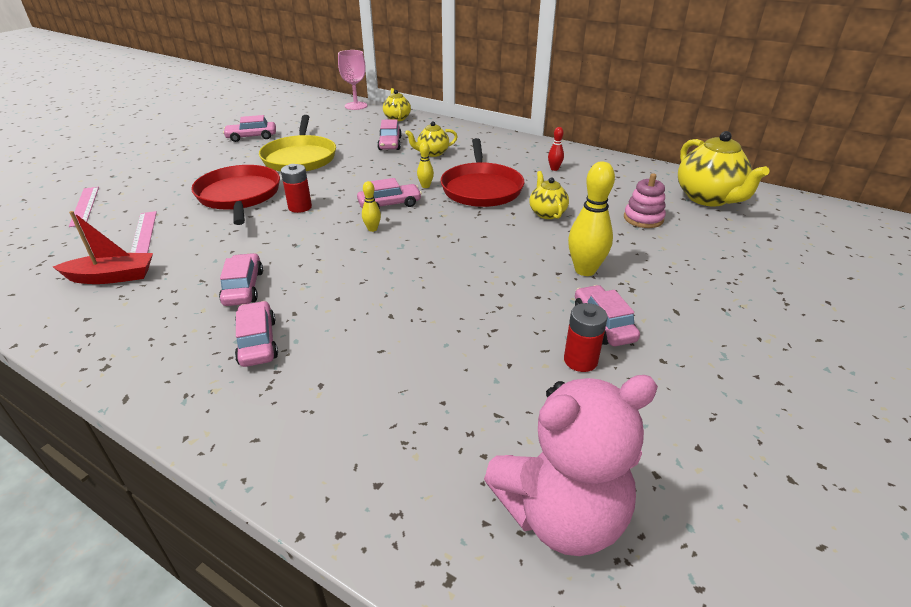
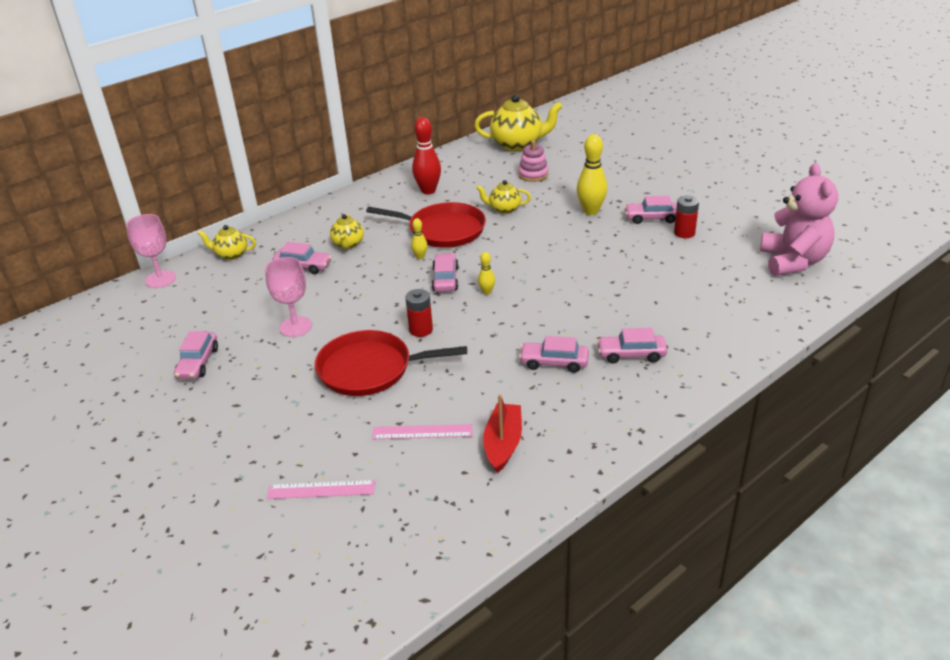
camera: 70 degrees left, 0 degrees up
yellow pan [259,115,336,172] -> pink goblet [265,257,312,337]
red bowling pin [548,127,564,171] -> red bowling pin [412,117,441,194], size x1.99

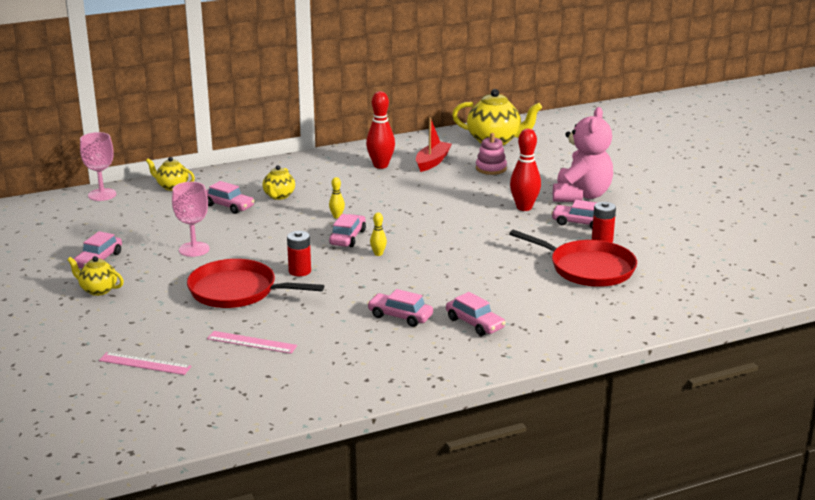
camera: 15 degrees right, 10 degrees down
red pan [366,202,486,248] -> red pan moved to [509,230,637,287]
yellow teapot [476,180,531,214] -> yellow teapot moved to [67,256,124,296]
red boat [483,394,522,473] -> red boat moved to [416,117,452,172]
yellow bowling pin [577,134,607,215] -> red bowling pin [510,129,541,211]
pink car [597,328,667,363] -> pink car turned 150 degrees counterclockwise [446,292,506,336]
pink teddy bear [760,163,838,276] -> pink teddy bear moved to [553,107,613,202]

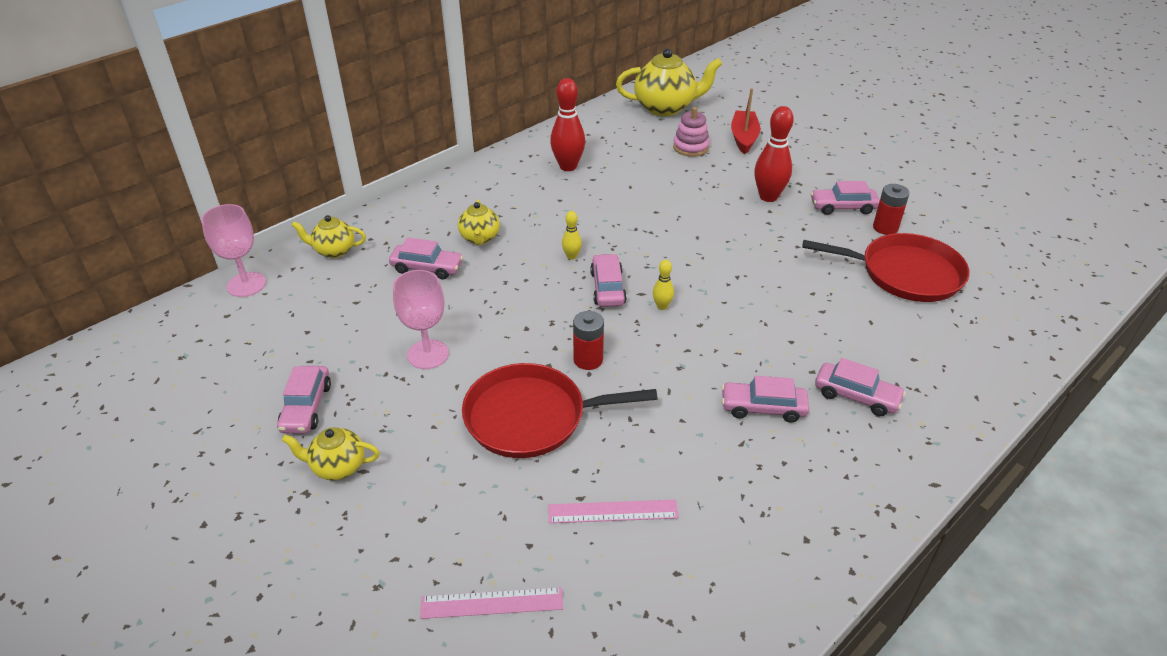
camera: 20 degrees left, 15 degrees up
red boat [416,117,452,172] -> red boat moved to [731,88,761,154]
pink teddy bear [553,107,613,202] -> none

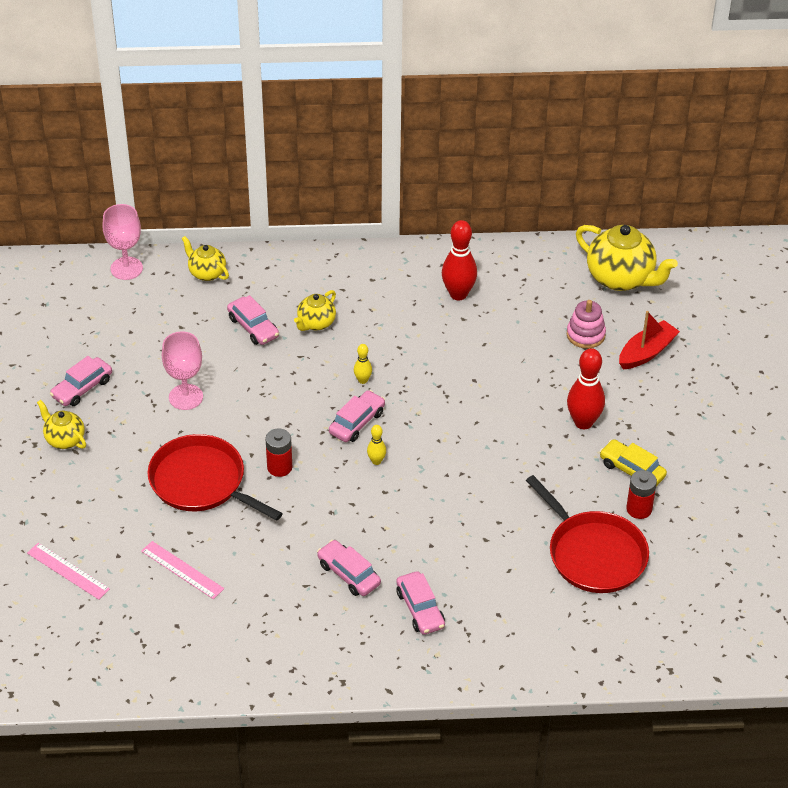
camera: 40 degrees right, 5 degrees up
pink car [811,181,880,215] -> yellow car [600,439,667,486]

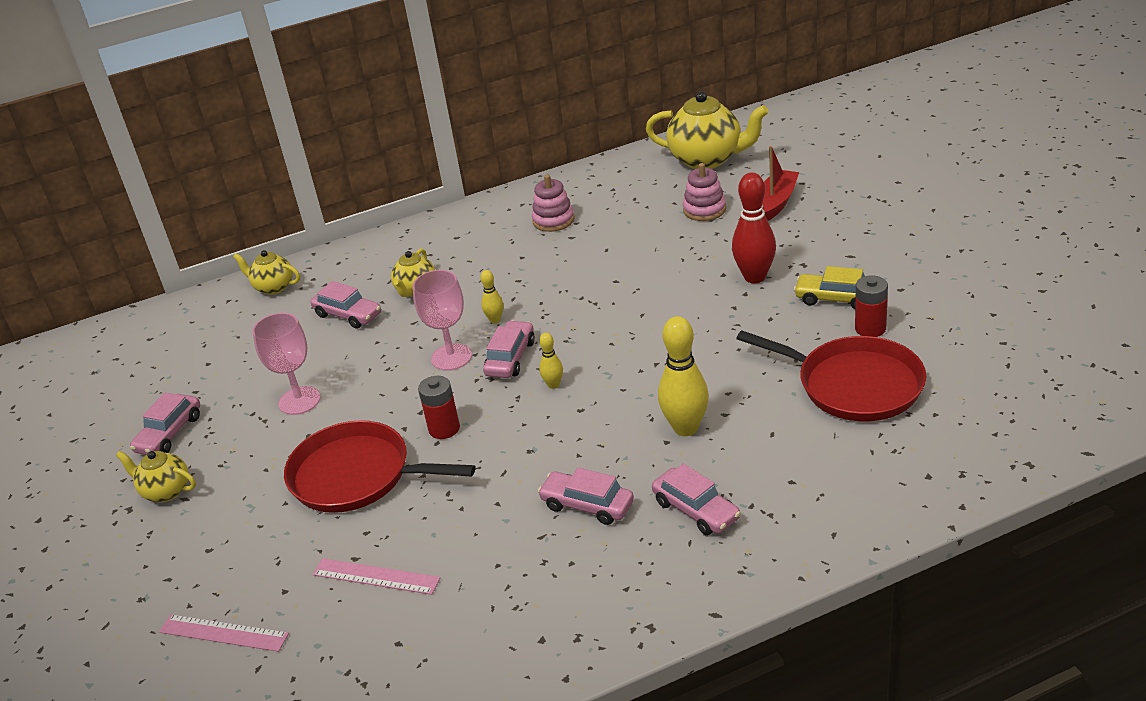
camera: 15 degrees left, 10 degrees down
pink goblet [103,204,143,280] -> pink goblet moved to [413,270,472,371]
red bowling pin [442,220,477,300] -> pink stacking toy [532,175,575,232]
none -> yellow bowling pin [658,316,709,436]

